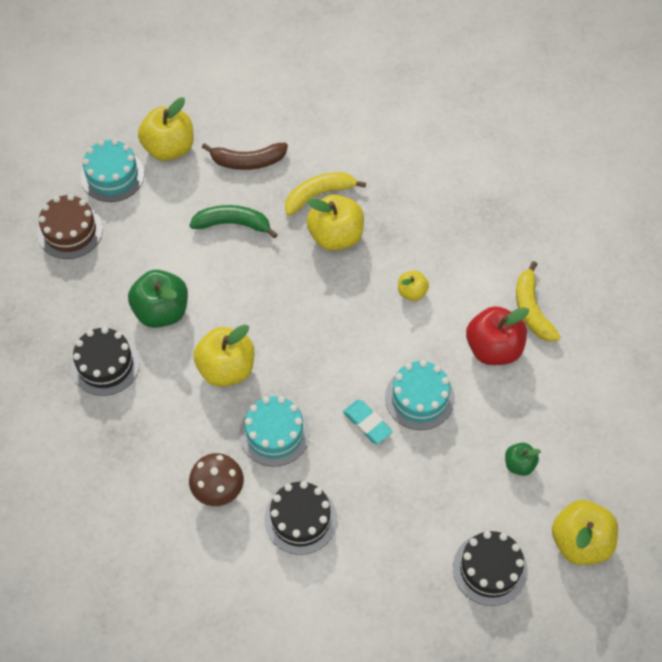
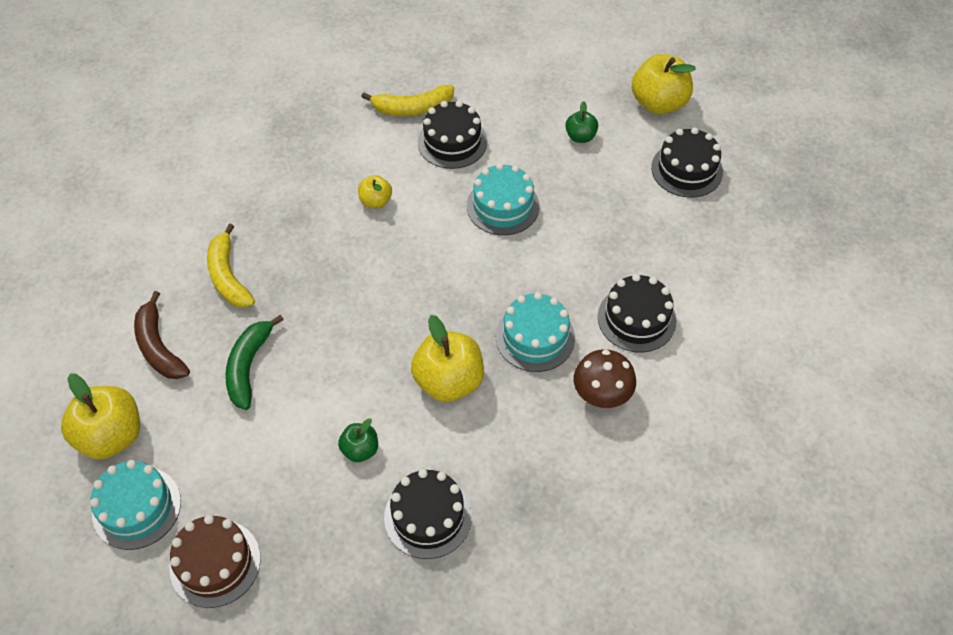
camera: 85 degrees left, 5 degrees down
green apple [128,270,188,328] -> green apple [338,418,378,462], size x0.53
brown banana [202,143,288,170] -> brown banana turned 150 degrees clockwise [134,291,190,379]
yellow apple [307,194,364,251] -> none
turquoise eraser [343,400,393,444] -> none
red apple [466,306,529,365] -> black cake [418,101,487,169]

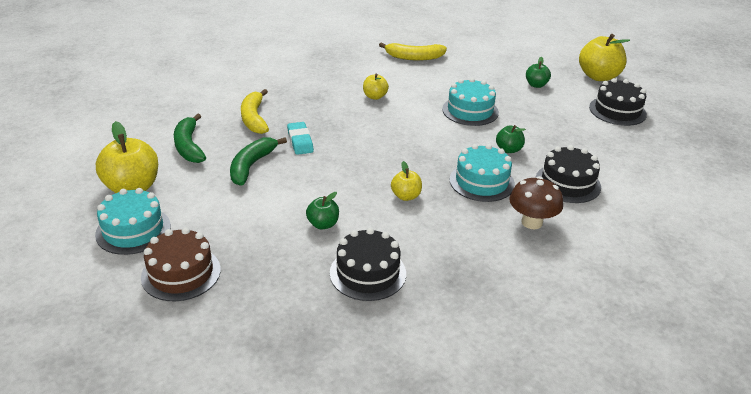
camera: 10 degrees right, 20 degrees down
brown banana [134,291,190,379] -> green banana [174,114,206,163]
yellow apple [411,315,484,402] -> yellow apple [391,161,422,201], size x0.53
black cake [418,101,487,169] -> none
none -> turquoise eraser [287,122,314,155]
none -> green apple [496,125,526,153]

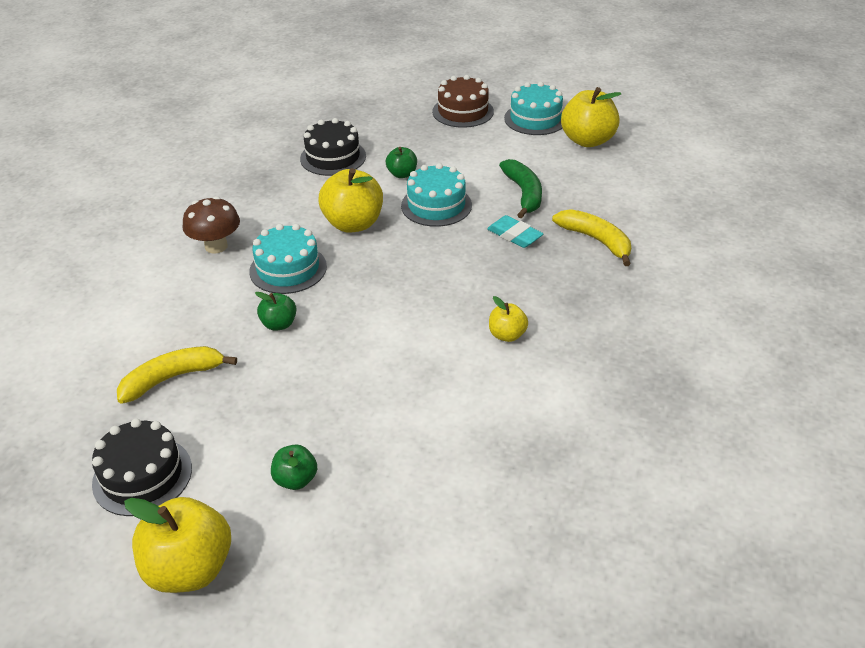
camera: 150 degrees right, 5 degrees up
green banana [174,114,206,163] -> none
yellow banana [379,42,447,61] -> yellow banana moved to [117,346,237,404]
yellow apple [391,161,422,201] -> yellow apple [318,168,383,233], size x1.88
turquoise cake [442,78,499,126] -> turquoise cake moved to [401,163,472,227]
black cake [535,145,601,203] -> none

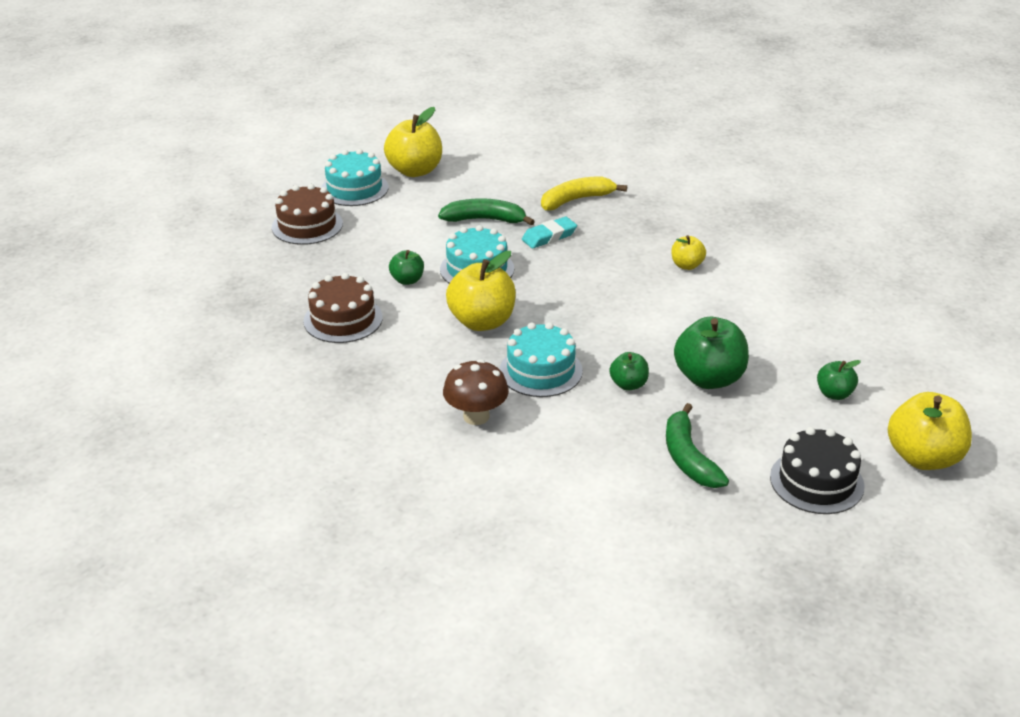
camera: 75 degrees left, 5 degrees down
yellow banana [117,346,237,404] -> green banana [666,403,729,488]
black cake [300,118,366,176] -> brown cake [304,273,383,343]
none -> green apple [674,317,749,389]

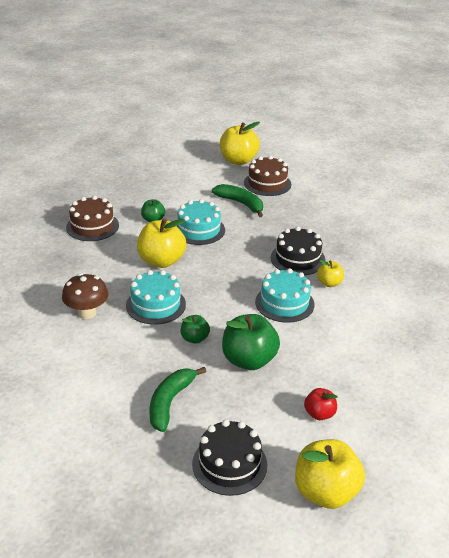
camera: 35 degrees right, 0 degrees up
brown cake [272,184,343,245] -> brown cake moved to [244,156,291,196]
turquoise cake [321,149,388,206] -> turquoise cake moved to [255,268,315,323]
turquoise eraser [522,217,577,248] -> none
yellow banana [541,176,627,210] -> none
green apple [817,360,861,400] -> red apple [304,388,338,420]
none -> black cake [271,226,326,275]

